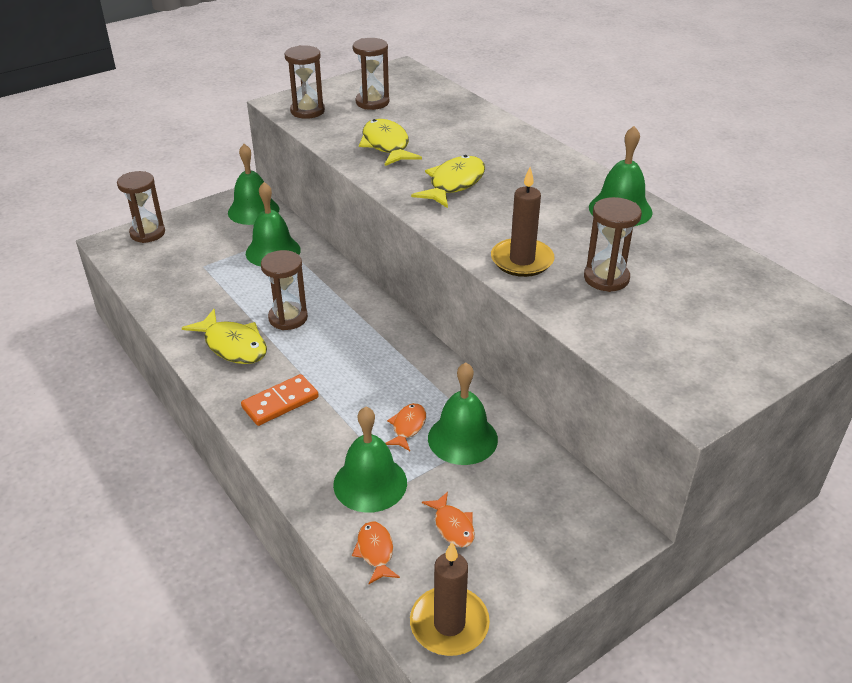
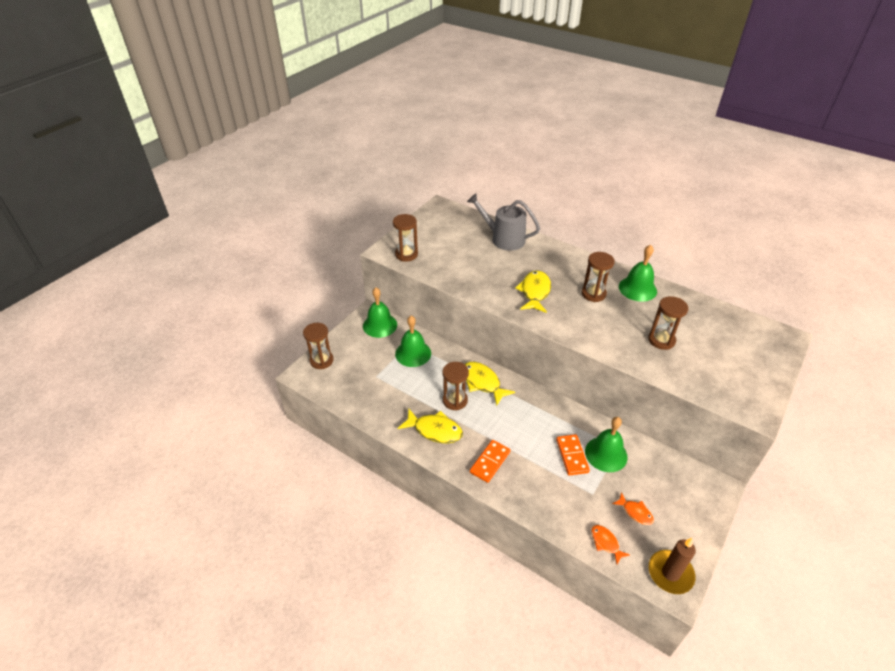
camera: 20 degrees left, 5 degrees up
green bell [333,406,407,513] -> none
brown hourglass [353,38,389,110] -> brown hourglass moved to [581,252,615,302]
yellow fish [359,119,422,166] -> yellow fish moved to [465,362,515,406]
orange fish [385,403,426,451] -> orange domino [556,434,590,476]
brown candle [491,167,554,277] -> none
none -> grey watering can [467,193,540,251]

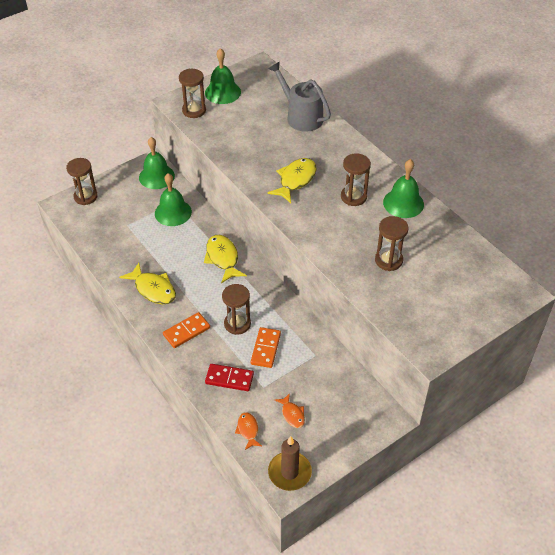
camera: 20 degrees right, 5 degrees up
brown hourglass [443,362,469,410] -> brown hourglass moved to [222,284,251,335]
green bell [585,417,628,472] -> green bell moved to [205,48,241,104]
none -> red domino [205,364,254,391]

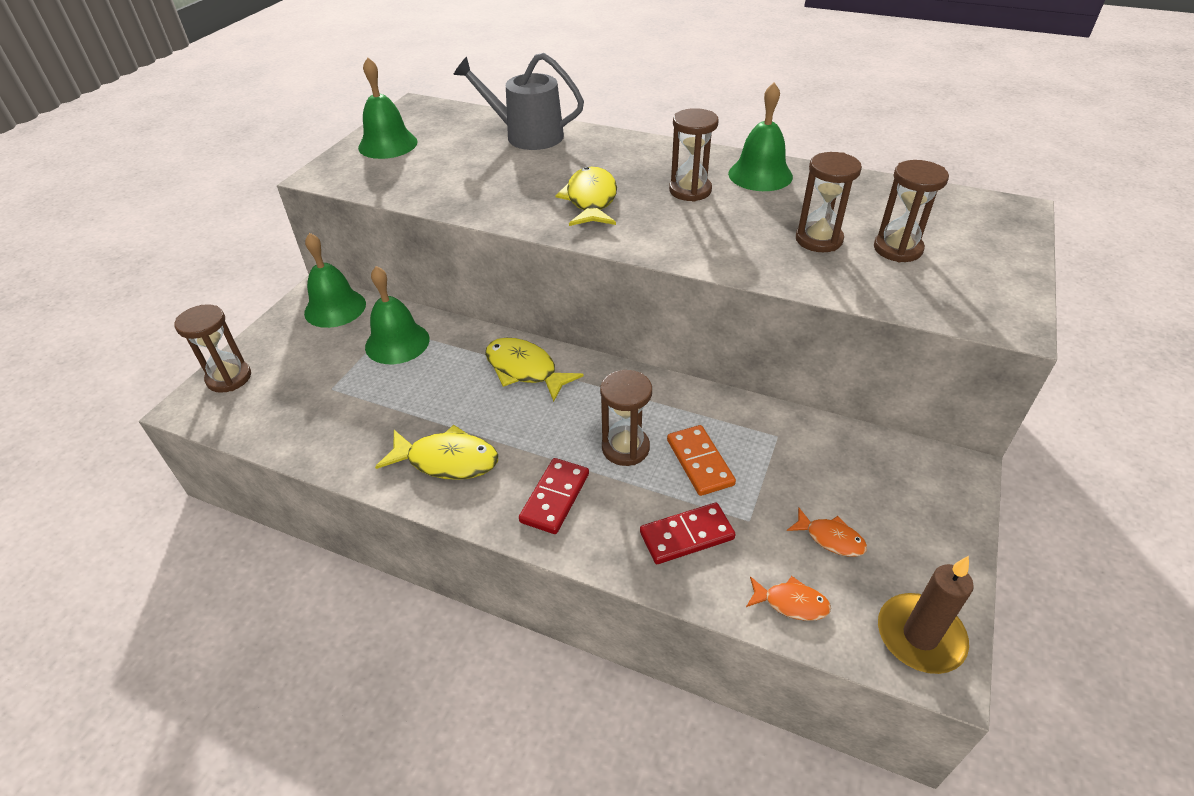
camera: 30 degrees left, 5 degrees down
orange domino [163,312,210,348] -> red domino [519,458,589,534]
brown hourglass [179,69,206,118] -> brown hourglass moved to [874,160,949,262]
orange fish [235,412,262,450] -> orange fish turned 150 degrees clockwise [746,576,831,621]

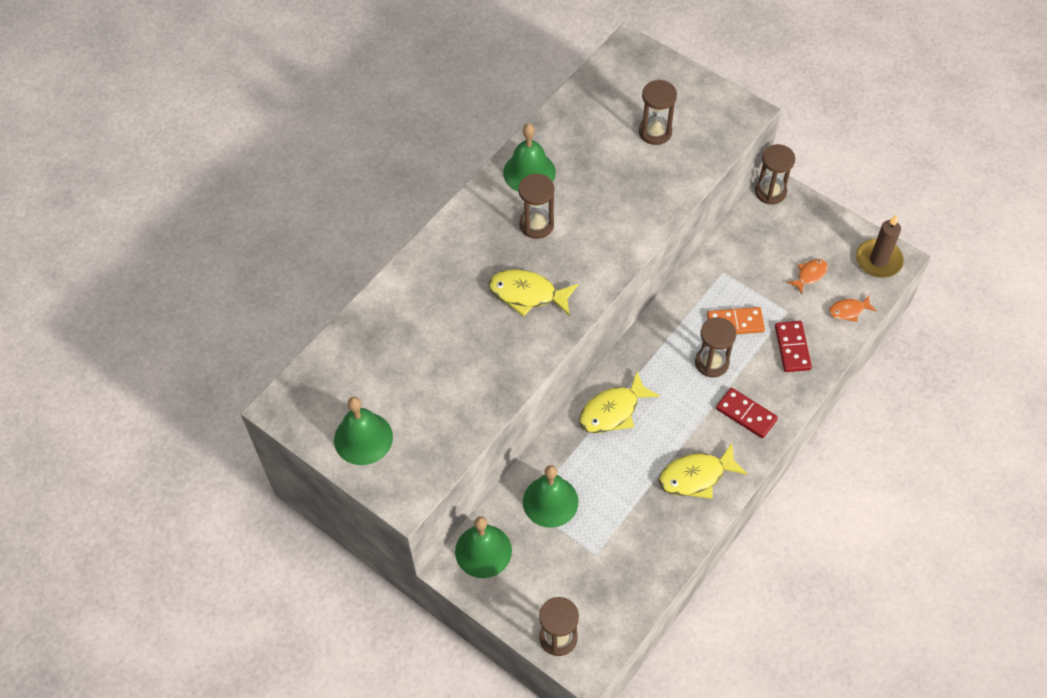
camera: 75 degrees left, 15 degrees up
yellow fish [375,425,498,480] -> yellow fish turned 135 degrees counterclockwise [659,443,748,499]
grey watering can [453,53,584,150] -> none
orange fish [746,576,831,621] -> orange fish turned 135 degrees counterclockwise [829,295,877,322]
brown hourglass [796,152,862,252] -> brown hourglass moved to [755,144,795,204]

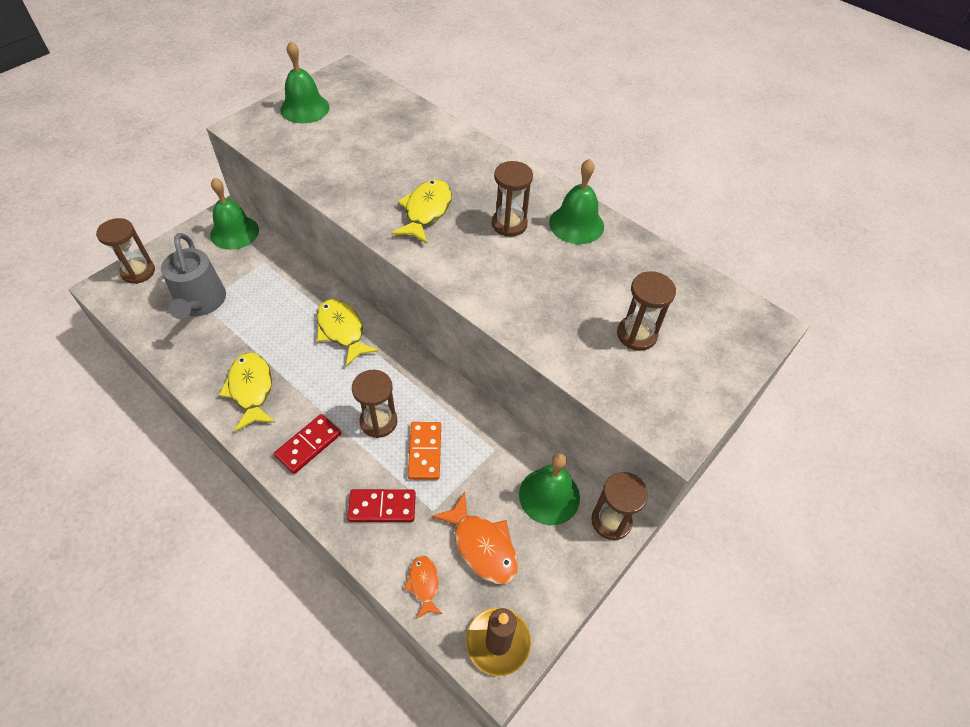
camera: 90 degrees right, 5 degrees down
green bell [523,465,579,528] -> green bell moved to [519,453,580,525]
orange fish [787,259,828,294] -> orange fish [431,492,519,584], size x1.73
none -> grey watering can [161,233,226,319]

